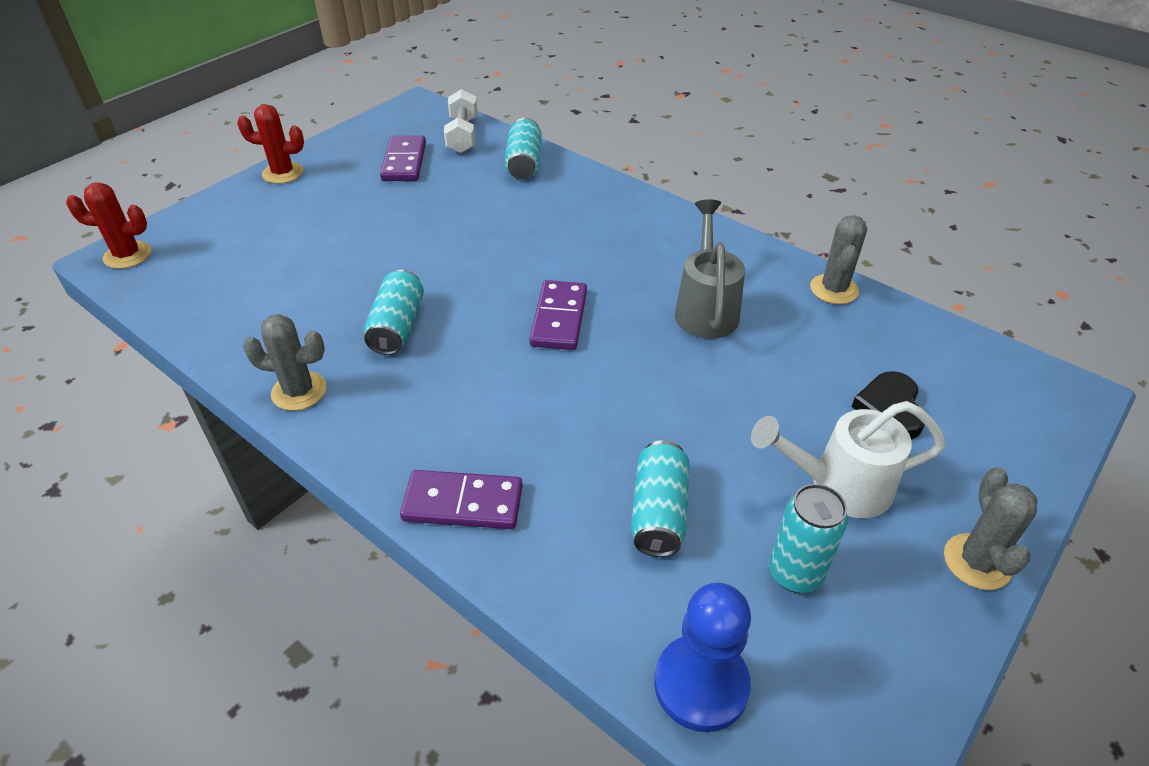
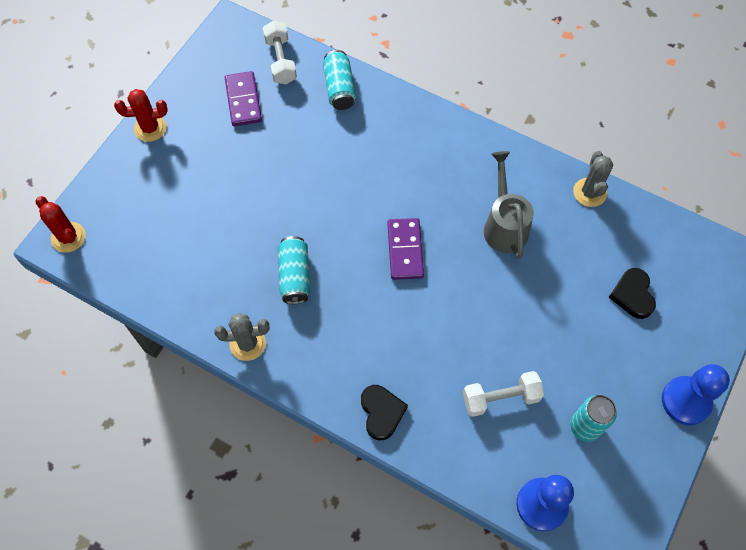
camera: 10 degrees left, 20 degrees up
red cactus [66,182,151,269] -> red cactus turned 60 degrees clockwise [35,196,86,253]
purple domino [400,470,523,529] -> black heart [361,385,408,440]
turquoise can [631,440,689,557] -> white dumbbell [463,371,544,417]
white watering can [751,401,945,518] -> none
grey cactus [944,468,1038,590] -> blue pawn [662,364,730,425]

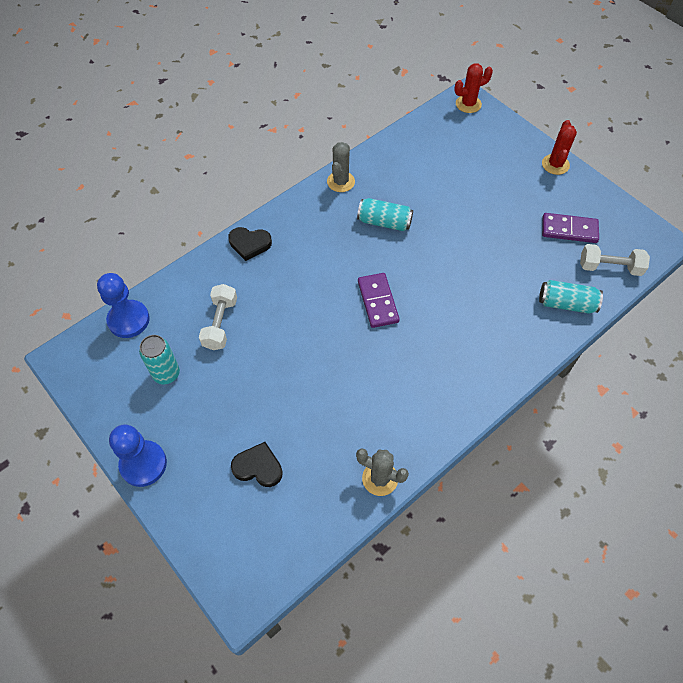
camera: 110 degrees right, 5 degrees down
purple domino [388,218,424,280] -> purple domino turned 60 degrees clockwise [358,273,400,328]
grey watering can [484,151,534,259] -> none

